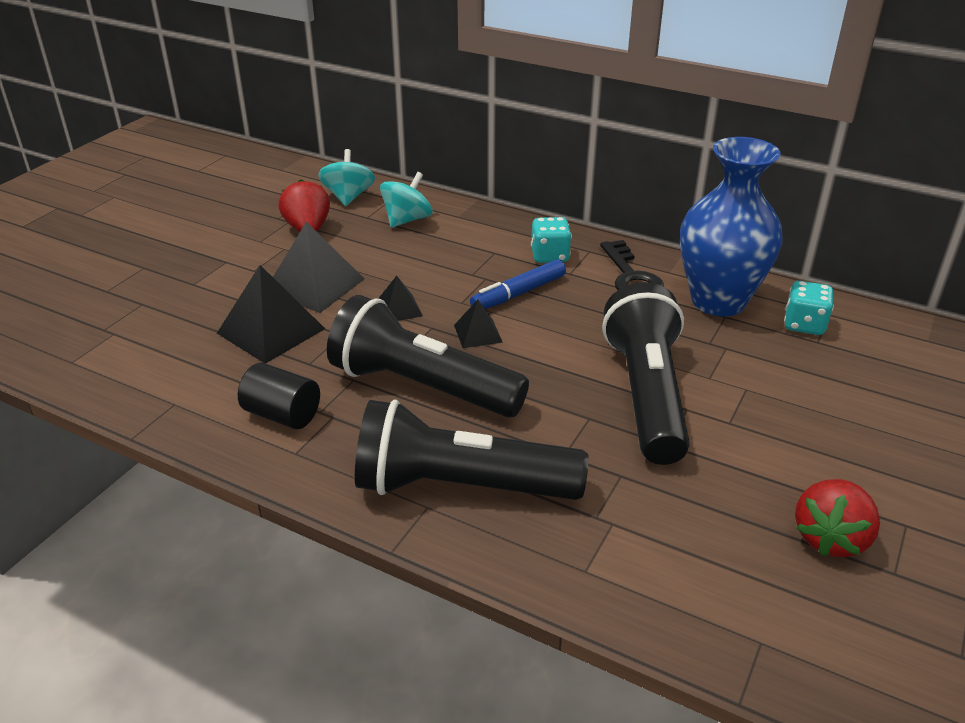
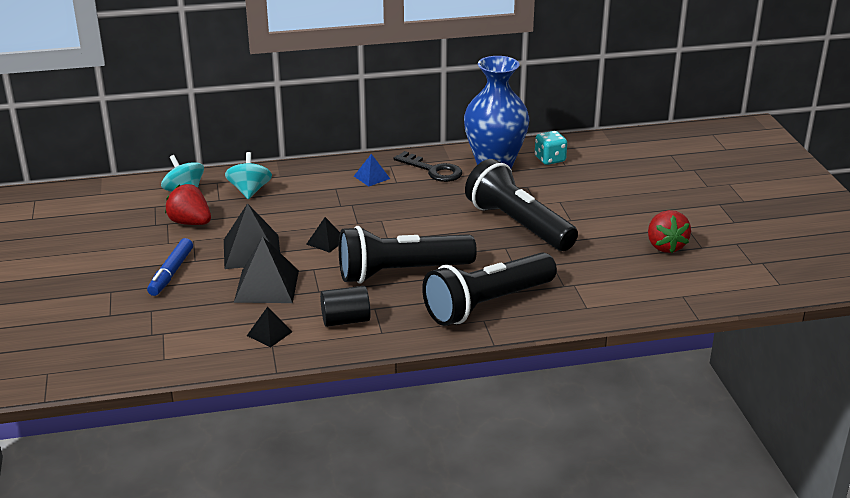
camera: 40 degrees left, 5 degrees down
black pyramid [454,300,503,348] -> black pyramid moved to [247,307,293,347]
blue marker [470,259,566,309] -> blue marker moved to [147,238,193,296]
turquoise dice [531,217,572,263] -> blue pyramid [354,154,390,187]

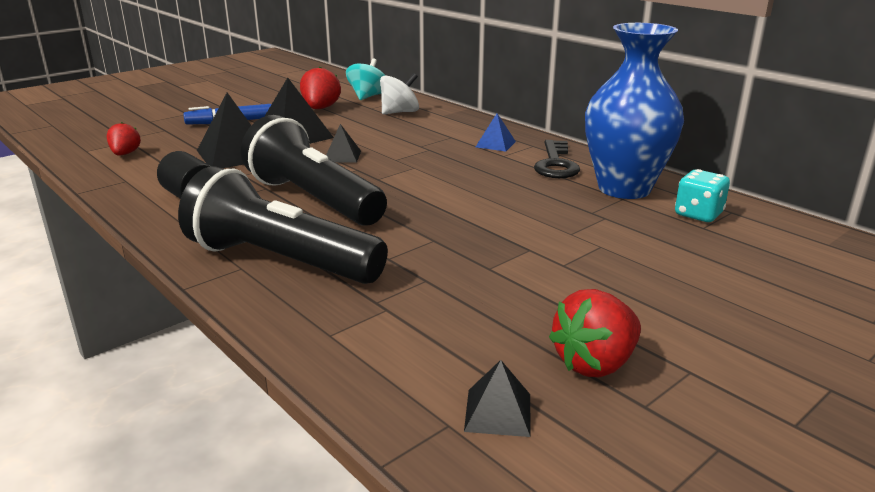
camera: 60 degrees right, 5 degrees down
turquoise spinning top [225,152,272,199] -> white spinning top [380,73,419,114]
black pyramid [247,307,293,347] -> black pyramid moved to [464,360,530,437]
black flashlight [465,159,578,251] -> none
none -> red strawberry [107,122,141,156]

